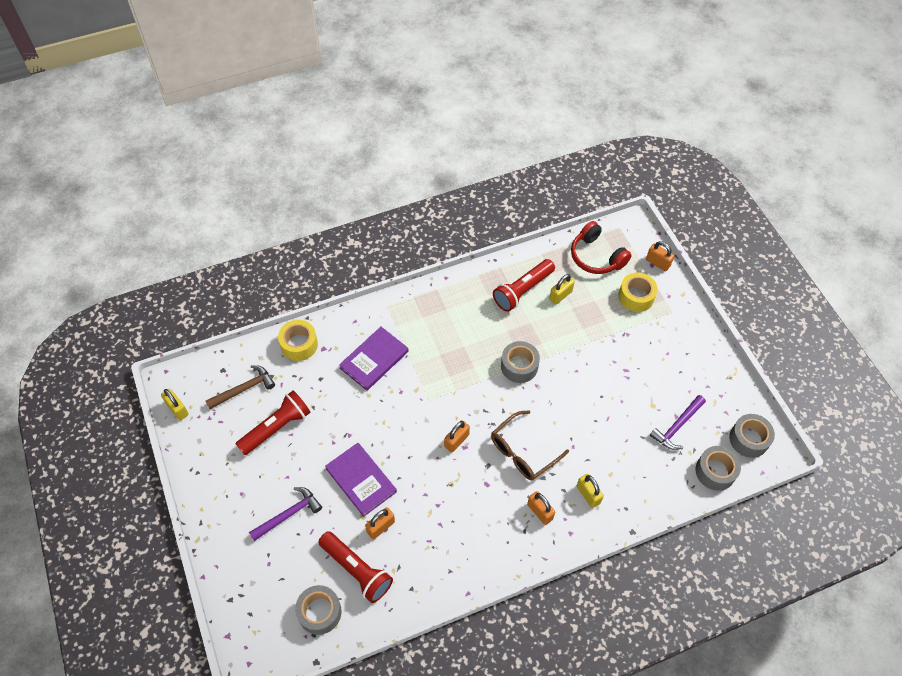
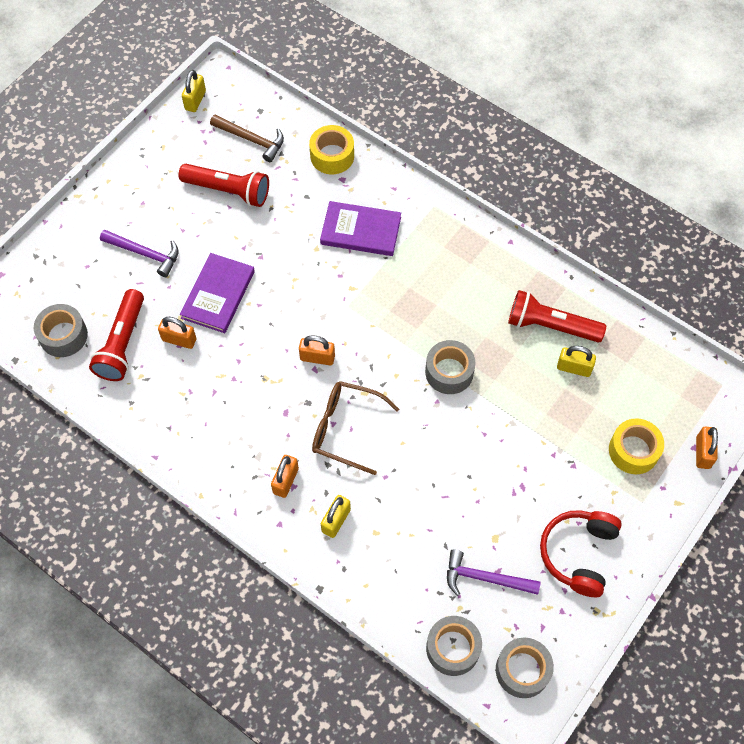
camera: 60 degrees right, 5 degrees up
red headphones [571,221,632,274] -> red headphones moved to [540,510,622,597]

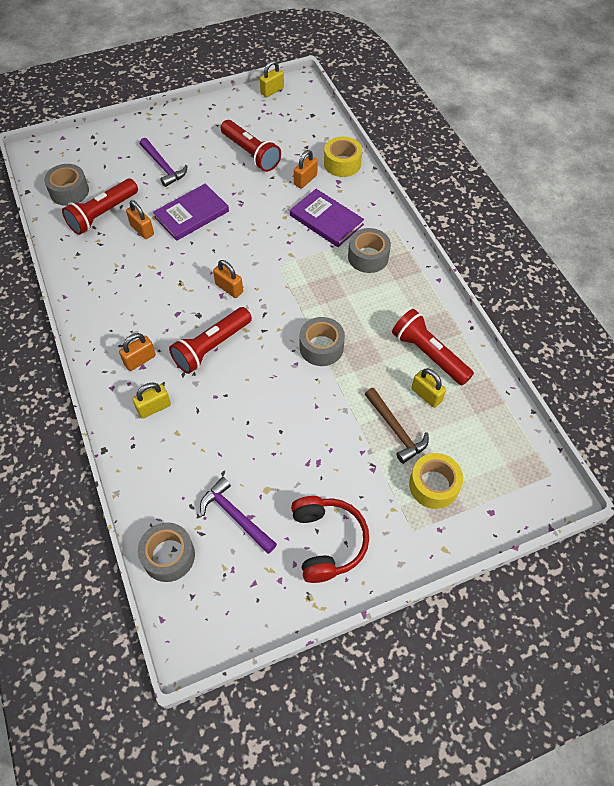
camera: 30 degrees right, 5 degrees down
brown hammer [210,115,284,162] -> brown hammer moved to [365,388,429,464]
brown glasses [312,381,399,475] -> red flashlight [169,307,252,374]
grey tape [496,638,554,698] -> grey tape moved to [348,228,391,273]
red headphones [540,510,622,597] -> red headphones turned 120 degrees clockwise [291,496,369,583]
orange padlock [696,426,718,469] -> orange padlock moved to [294,150,318,189]

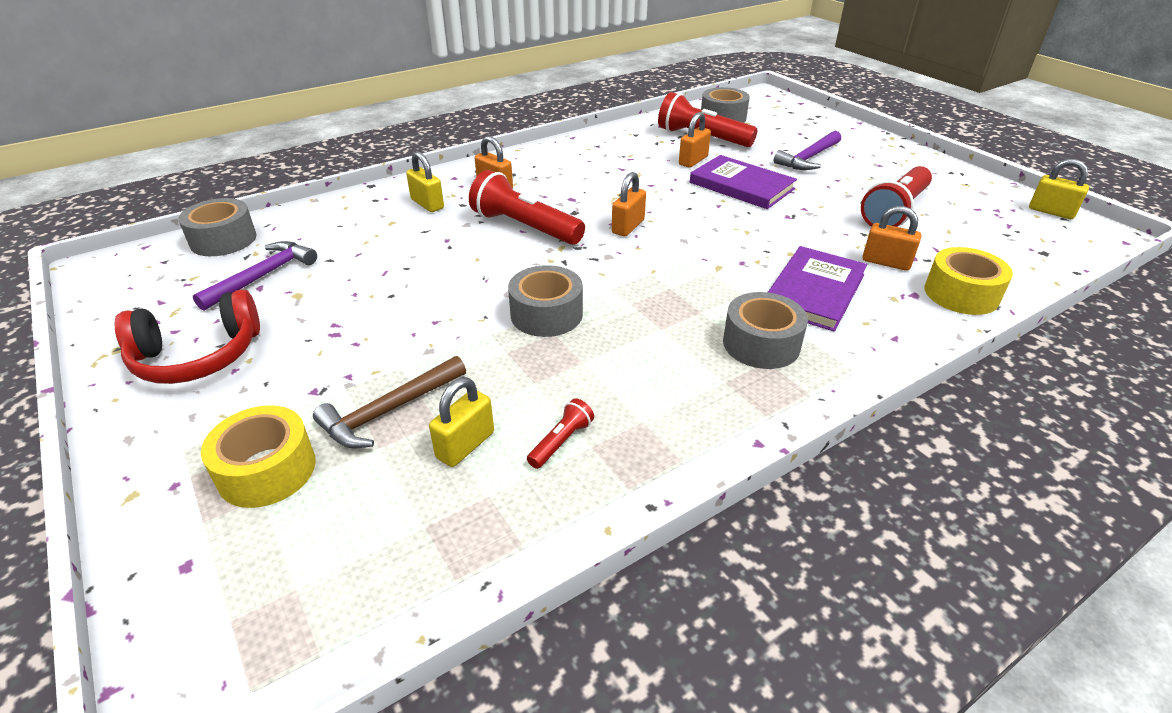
camera: 80 degrees right, 20 degrees down
red flashlight [392,309,474,385] -> red flashlight [527,398,594,469], size x0.46

